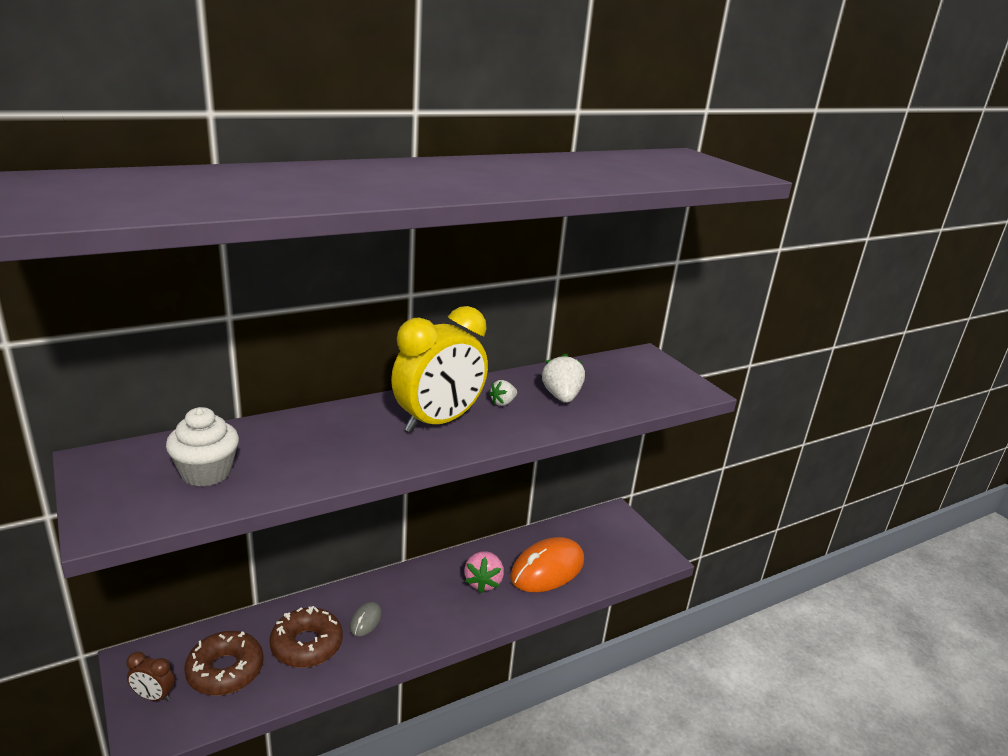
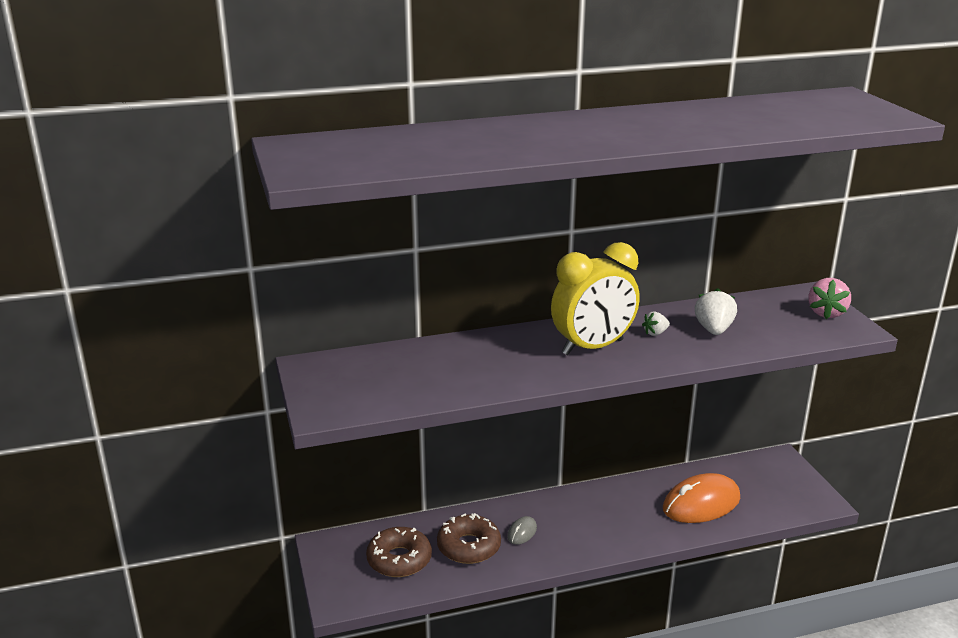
camera: 15 degrees right, 0 degrees up
brown clock [126,652,175,702] -> none
white cupcake [166,407,239,487] -> none
pink strawberry [464,551,504,593] -> pink strawberry moved to [808,278,851,319]

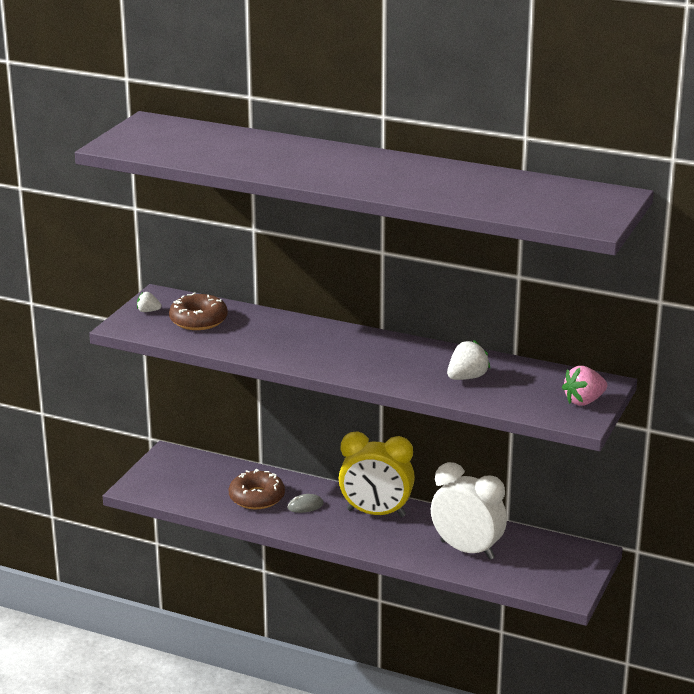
camera: 40 degrees right, 0 degrees up
brown donut [366,527,432,577] -> brown donut moved to [169,292,228,330]
yellow clock [551,242,640,355] -> yellow clock moved to [339,432,415,517]
white strawberry [642,312,670,336] -> white strawberry moved to [137,292,161,312]
orange mouse [663,473,740,523] -> white clock [431,462,507,560]

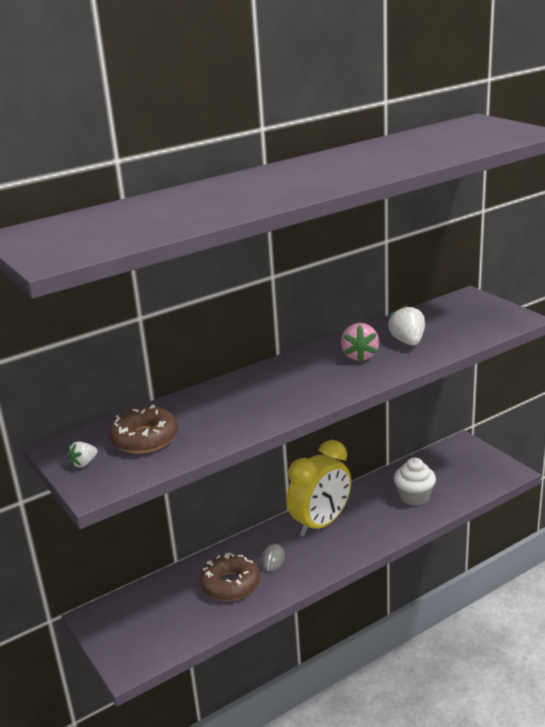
camera: 55 degrees left, 0 degrees up
white clock [431,462,507,560] -> white cupcake [394,458,436,506]
pink strawberry [562,366,607,406] -> pink strawberry moved to [341,323,379,362]

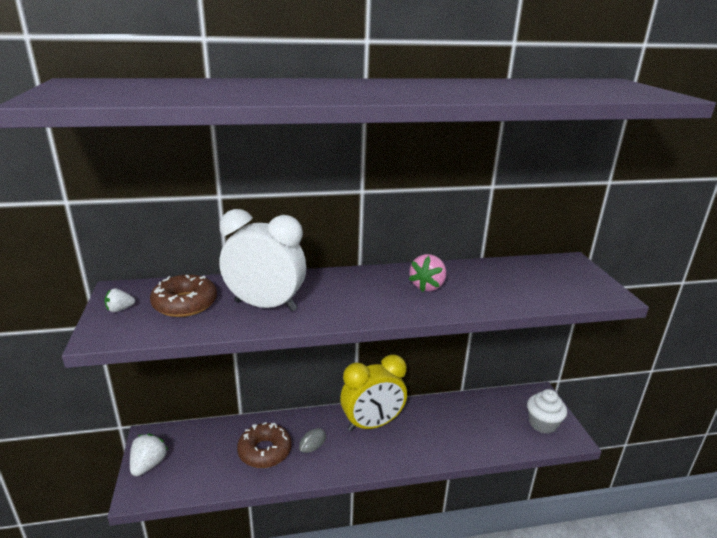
camera: 20 degrees right, 0 degrees up
white strawberry [388,305,425,346] -> white strawberry moved to [130,433,168,476]
white cupcake [394,458,436,506] -> white cupcake moved to [527,389,567,434]
none -> white clock [219,209,306,311]

